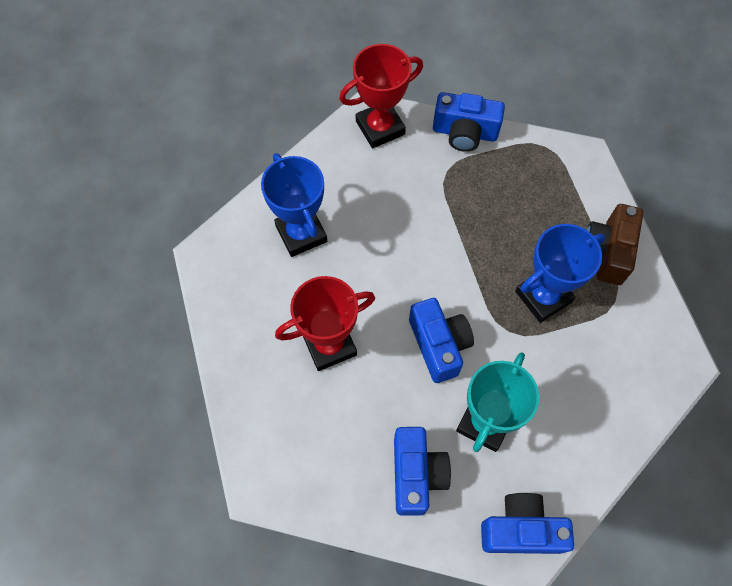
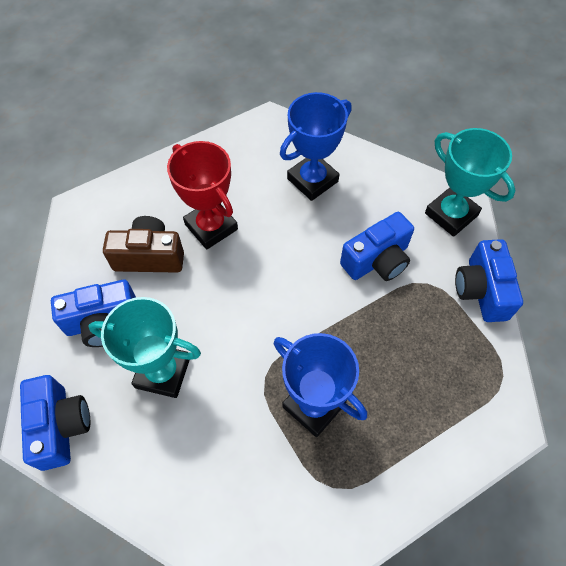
camera: 75 degrees right, 5 degrees down
red trophy [339,44,423,148] -> turquoise trophy [425,128,515,237]
blue camera [409,298,474,383] -> blue camera moved to [340,212,414,281]
brown camera [586,204,643,285] -> brown camera moved to [103,216,184,273]

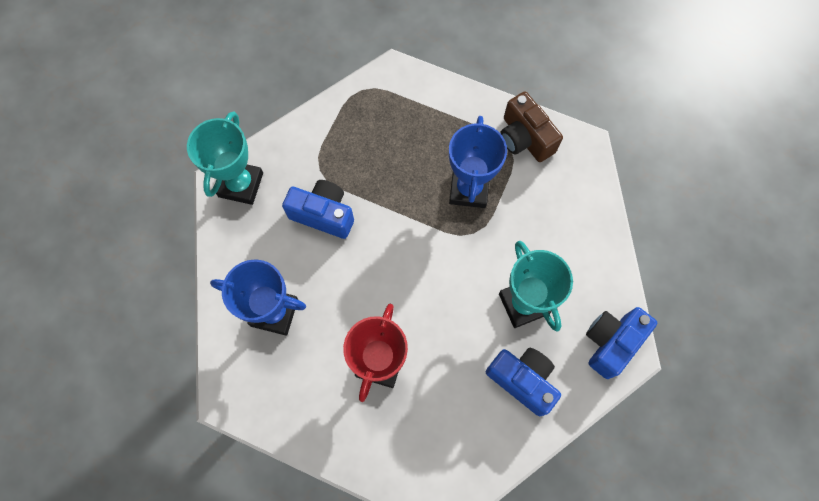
camera: 125 degrees left, 10 degrees up
brown camera [103,216,184,273] -> brown camera moved to [500,92,563,162]
blue camera [455,239,523,322] -> none

